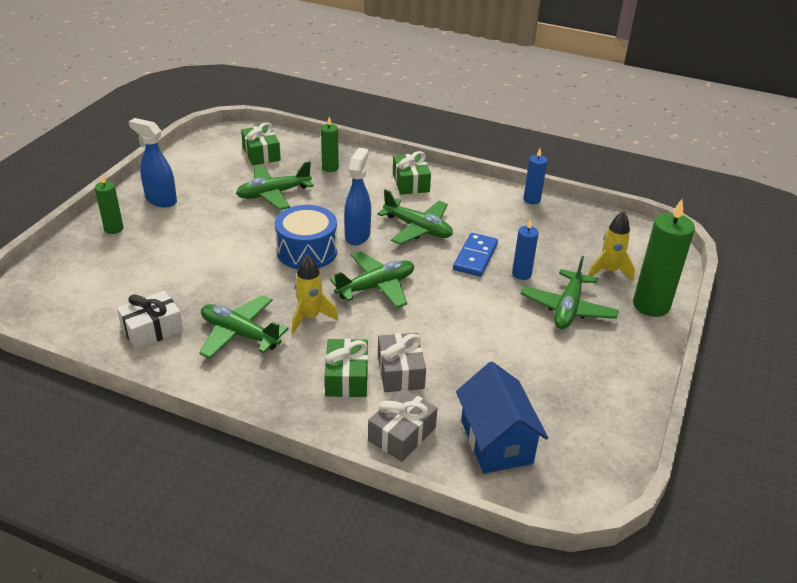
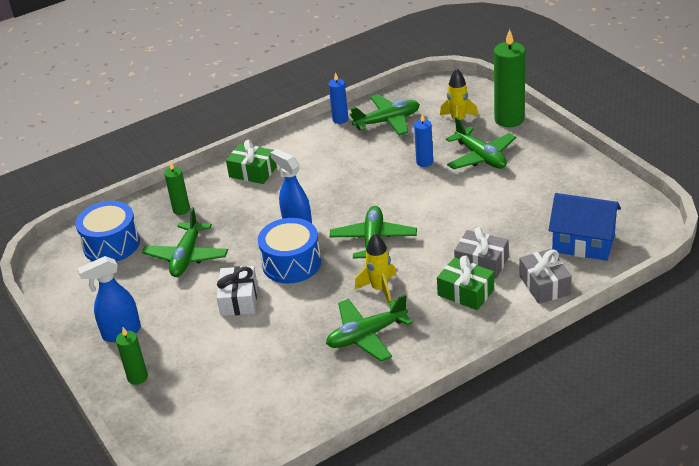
camera: 50 degrees left, 0 degrees up
white gift [117,291,183,350] -> white gift moved to [217,266,257,316]
green gift [241,122,281,165] -> blue drum [75,201,140,262]
green plane [377,189,453,245] -> green plane moved to [350,94,420,135]
blue domino [453,233,498,277] -> none

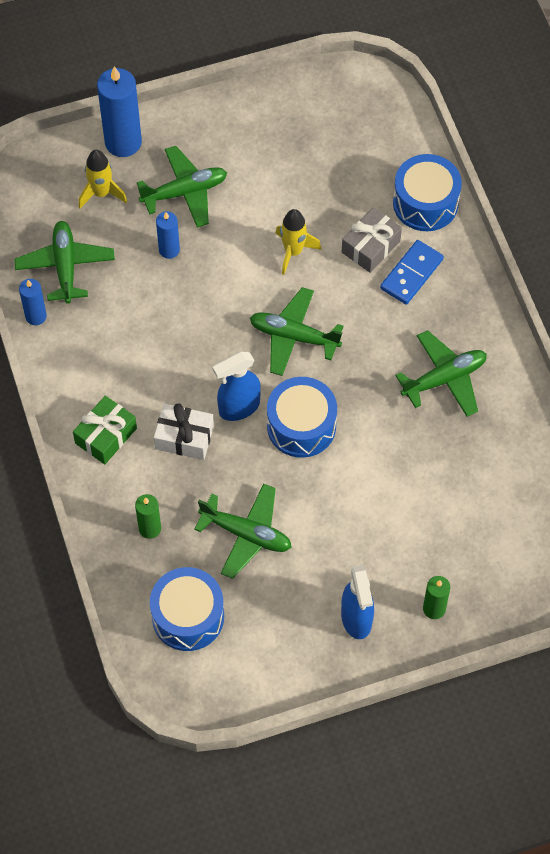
camera: 80 degrees left, 25 degrees up
white gift [217,266,257,316] -> white gift moved to [154,403,214,460]
green plane [326,294,413,362] -> green plane turned 105 degrees counterclockwise [395,330,487,417]
yellow rocket [355,233,396,306] -> yellow rocket moved to [275,209,321,275]
green gift [437,255,494,310] -> blue domino [380,240,444,305]
green candle [494,29,525,127] -> blue candle [97,66,142,157]
grey gift [519,249,572,304] -> blue drum [393,154,462,231]
blue house [549,193,621,261] -> none

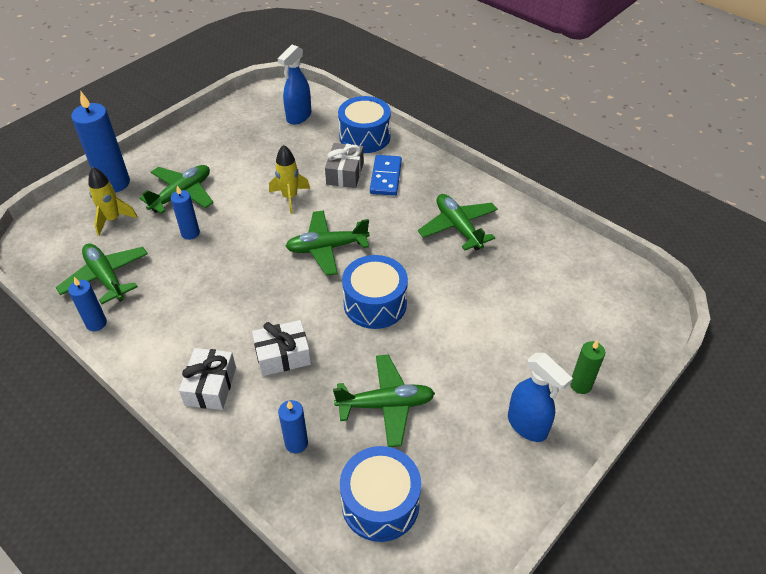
camera: 30 degrees left, 15 degrees down
green gift [73,396,137,464] -> white gift [179,348,236,410]
green candle [135,494,161,539] -> blue candle [278,400,308,453]
blue spray bottle [213,352,261,421] -> blue spray bottle moved to [278,45,311,125]
green plane [395,330,487,417] -> green plane turned 60 degrees counterclockwise [418,194,498,250]

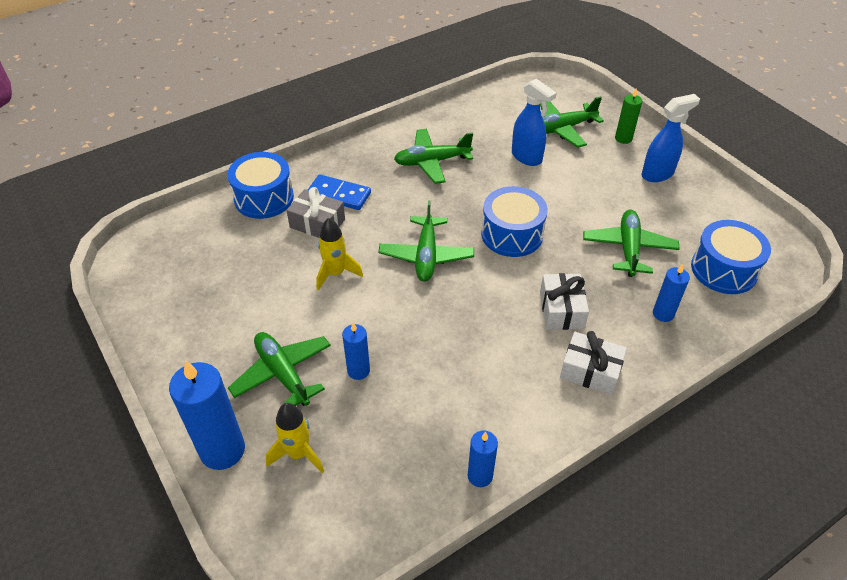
camera: 75 degrees left, 0 degrees up
green plane [55,244,148,304] -> green plane moved to [540,96,604,148]
blue spray bottle [278,45,311,125] -> blue spray bottle moved to [512,79,557,166]

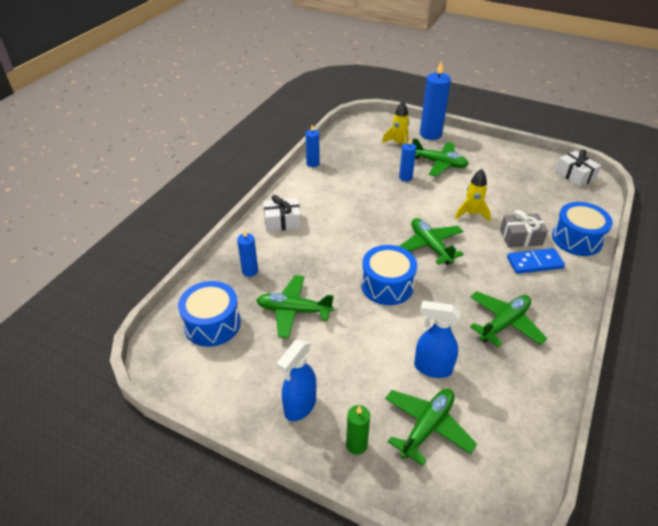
camera: 150 degrees right, 5 degrees down
white gift [540,273,589,330] -> white gift moved to [555,149,601,187]
green plane [583,210,680,277] -> green plane turned 120 degrees clockwise [256,275,334,338]

